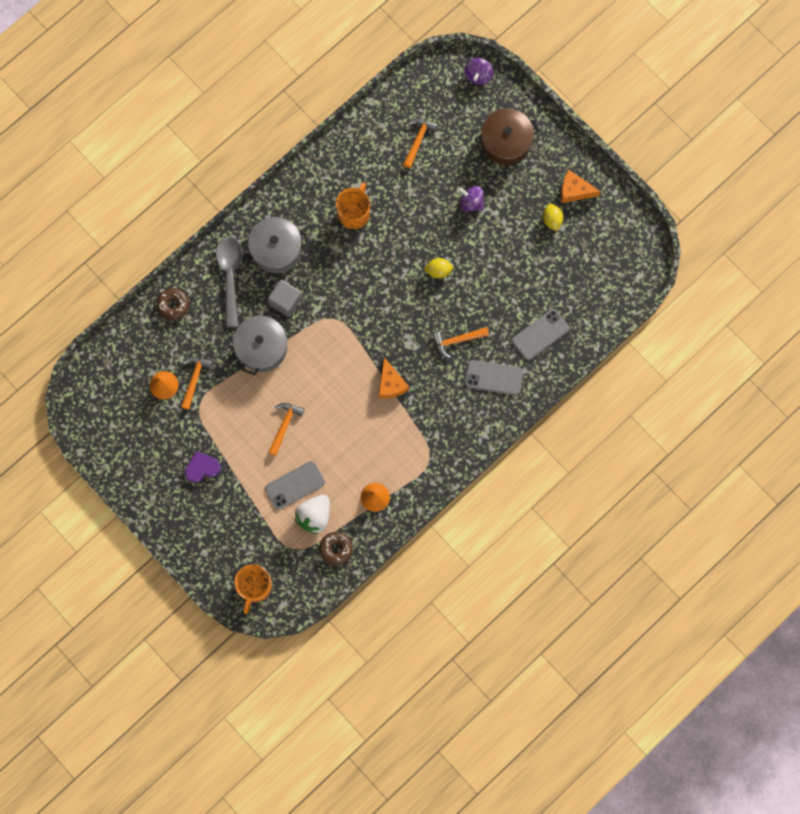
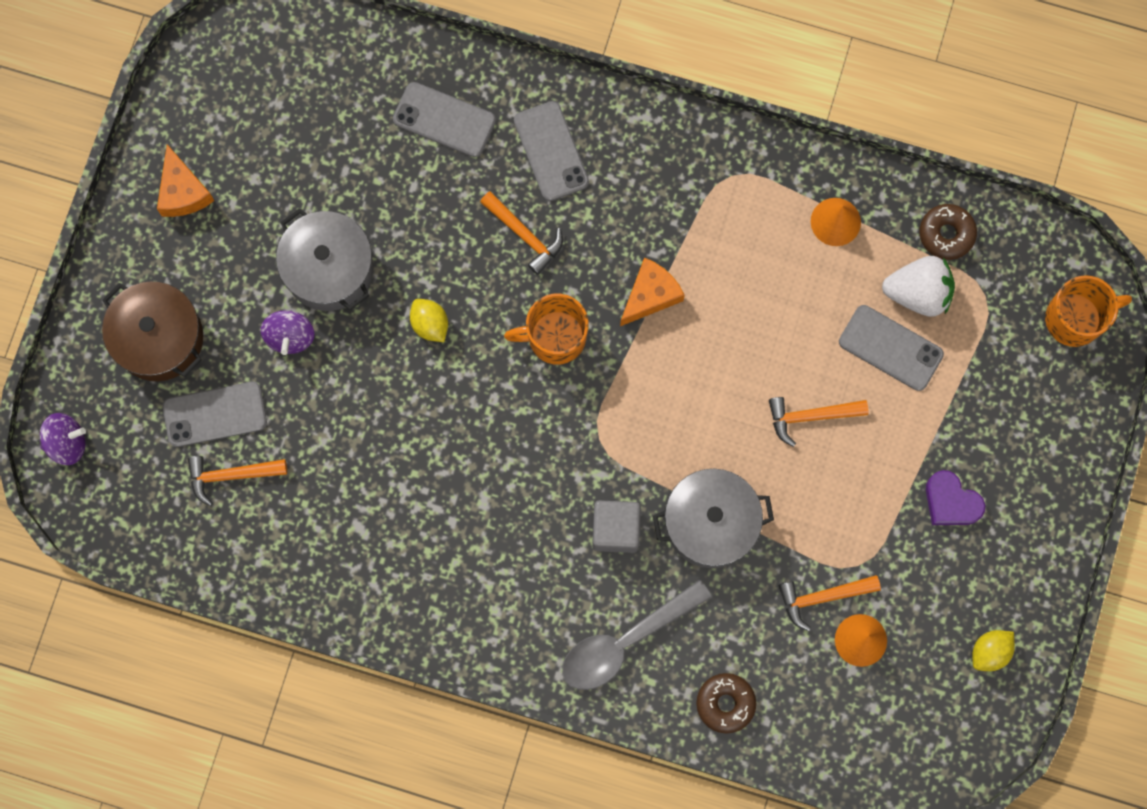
camera: 120 degrees left, 0 degrees up
grey pot [242,217,308,273] -> grey pot moved to [276,208,373,311]
orange mug [336,182,370,229] -> orange mug moved to [504,294,588,365]
yellow lemon [543,204,563,231] -> yellow lemon moved to [972,630,1015,671]
none -> grey phone [163,382,267,447]

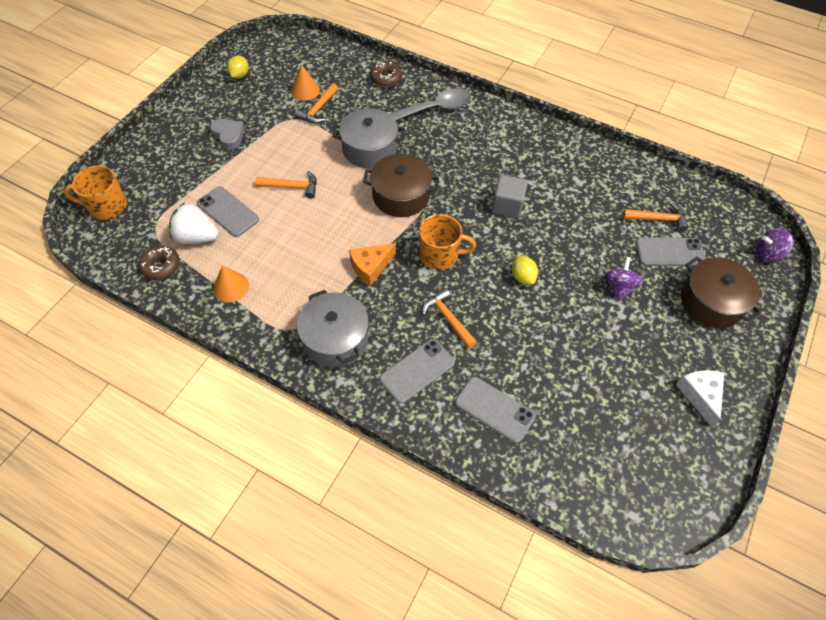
camera: 170 degrees left, 20 degrees down
orange cheese [157,144,214,217] -> white cheese [676,370,724,427]
grey pot [276,208,373,311] -> grey pot moved to [297,290,369,367]
grey phone [514,101,589,201] -> grey phone turned 60 degrees clockwise [379,339,455,404]
grey cube [592,500,641,553] -> grey cube moved to [492,175,528,218]
orange hammer [779,575,881,631] -> orange hammer turned 120 degrees clockwise [295,83,338,123]
purple heart [926,470,985,525] -> grey heart [210,119,245,150]
yellow lemon [972,630,1015,671] -> yellow lemon turned 45 degrees counterclockwise [227,56,249,79]
none -> brown pot [363,154,439,217]

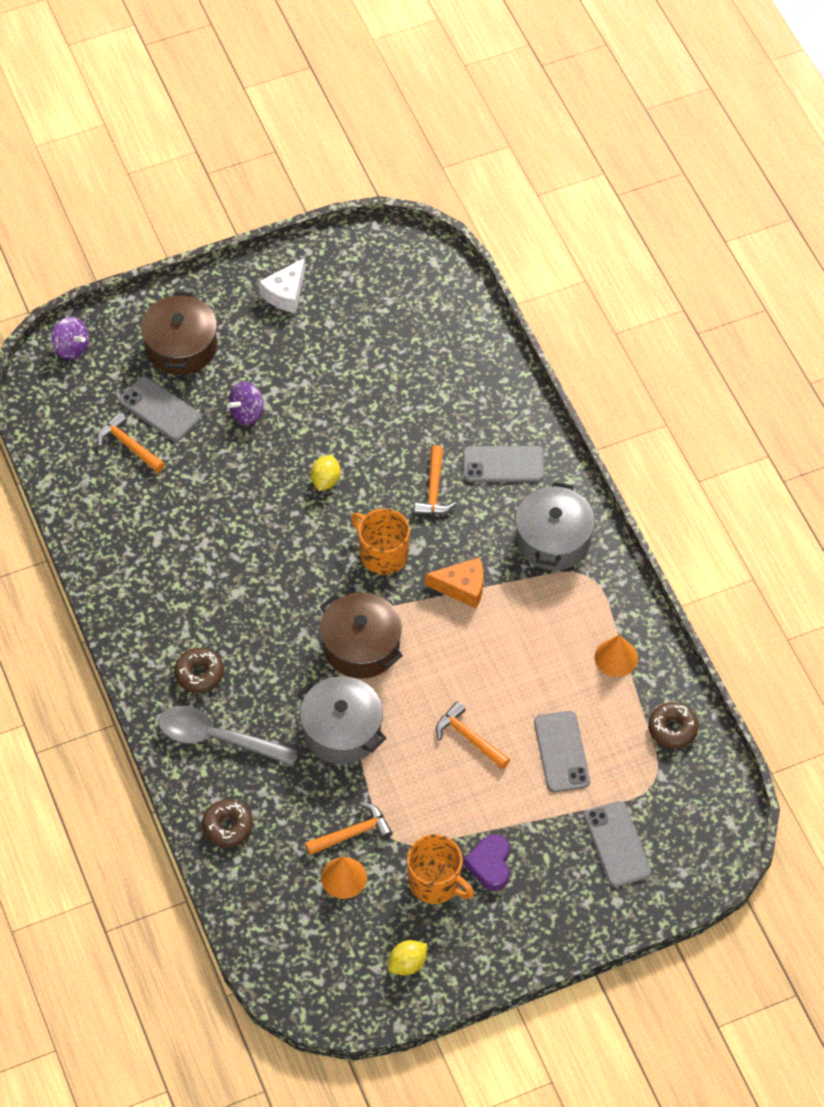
camera: 140 degrees left, 0 degrees up
orange mug [64,165,127,220] -> orange mug moved to [407,834,474,904]
white strawberry [169,202,219,244] -> none
grey heart [210,119,245,150] -> purple heart [463,834,509,891]
grey phone [455,377,536,443] -> grey phone moved to [584,801,651,887]
grey cube [492,175,528,218] -> none
none -> brown donut [174,648,224,693]

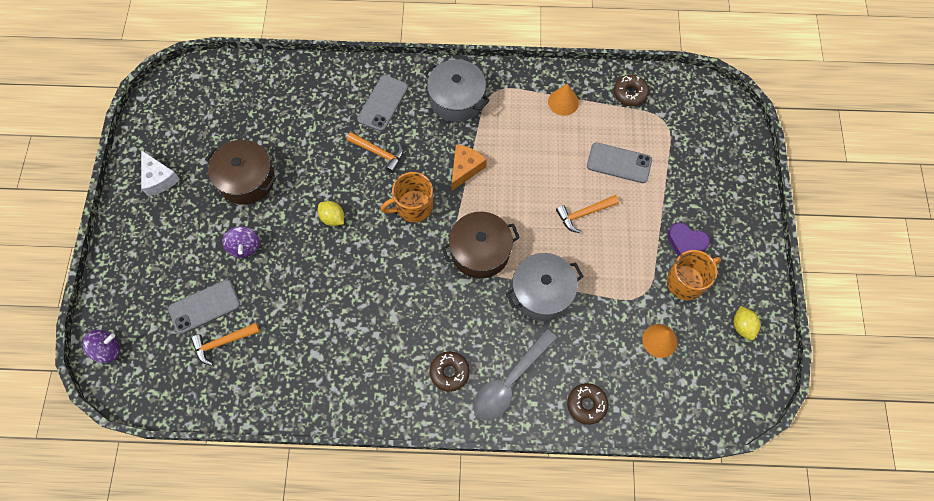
camera: 65 degrees left, 10 degrees up
brown pot [141,292,217,375] -> brown pot moved to [205,140,276,205]
orange hammer [305,802,393,855] -> none
grey phone [584,801,651,887] -> none

